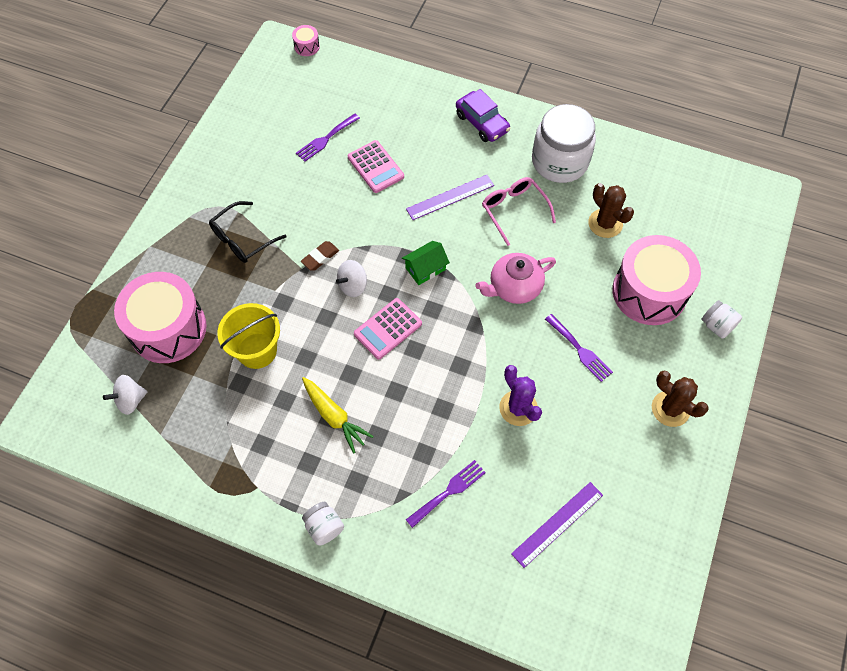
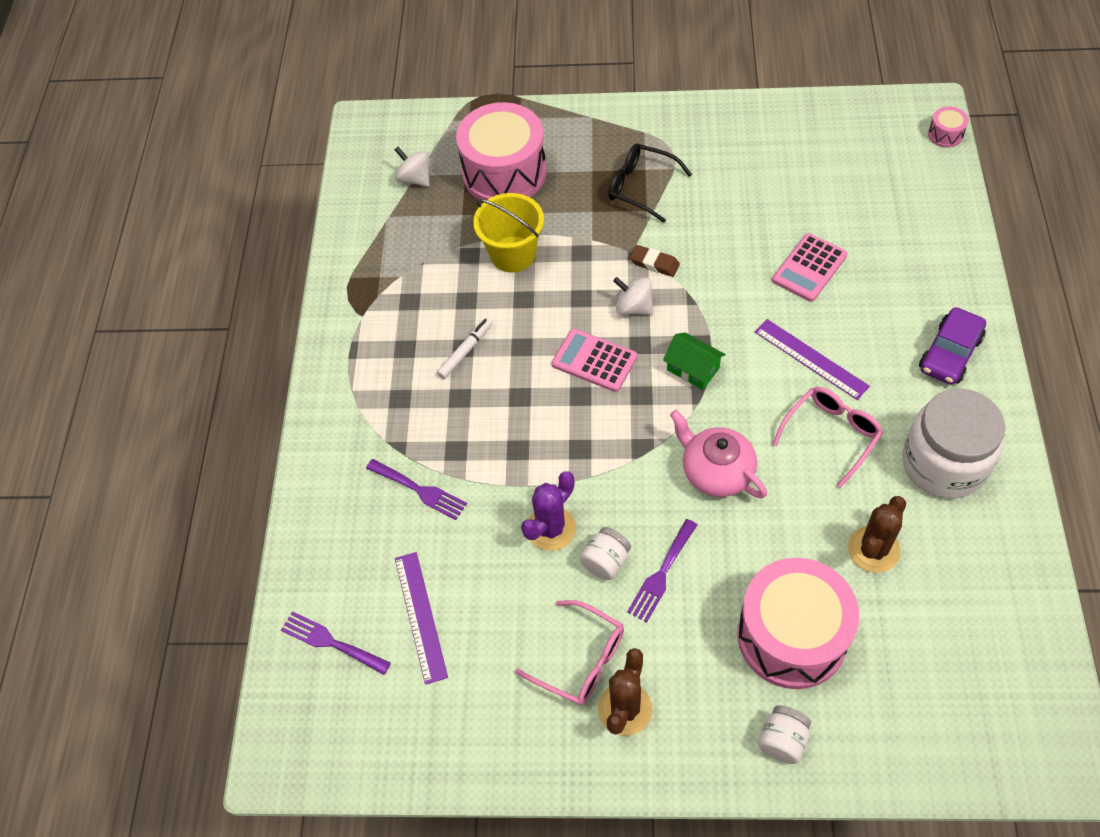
camera: 75 degrees right, 5 degrees down
purple fork [296,114,360,162] -> purple fork moved to [281,611,391,675]
yellow carrot [302,377,373,453] -> white marker [437,317,493,379]
white jar [302,501,344,545] -> white jar moved to [580,527,631,580]
purple ruler [511,482,603,568] -> purple ruler turned 45 degrees clockwise [395,552,448,685]
none -> pink glasses [515,600,624,705]

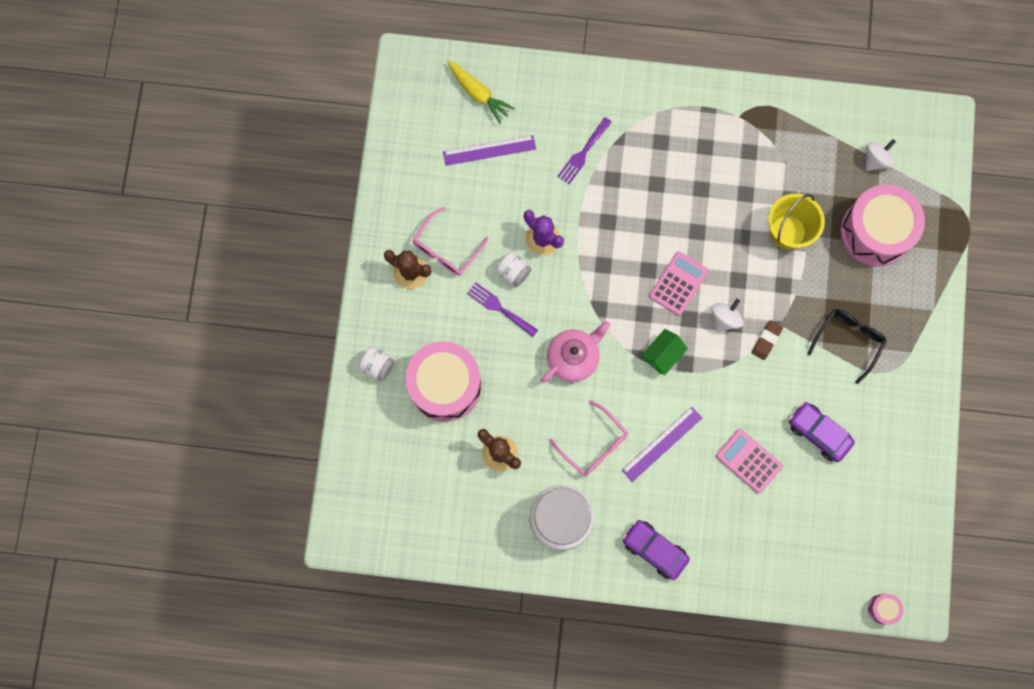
camera: 90 degrees right, 20 degrees up
purple fork [281,611,391,675] -> yellow carrot [448,61,515,124]
white marker [437,317,493,379] -> none
none -> purple car [789,402,855,462]

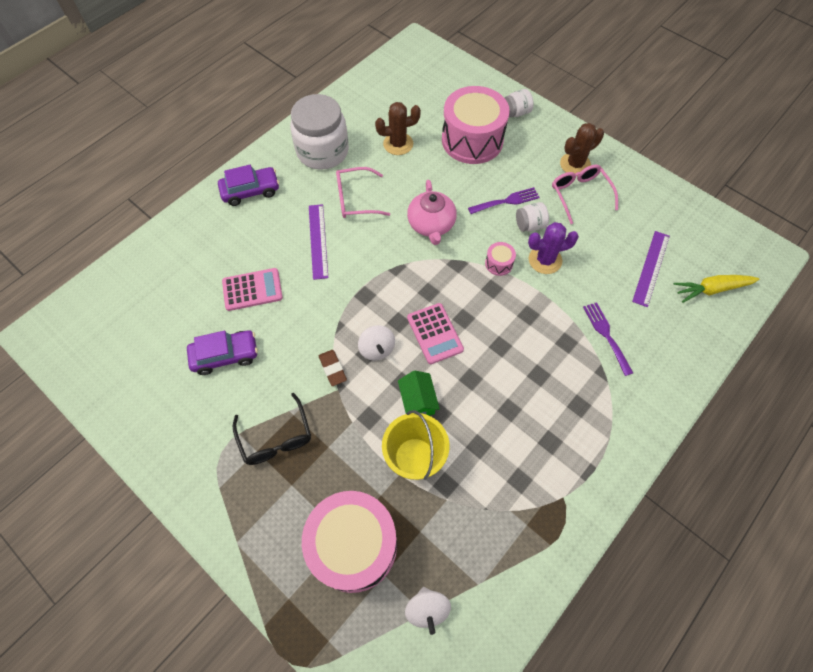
camera: 125 degrees right, 15 degrees down
green house [641,329,688,375] -> green house moved to [398,370,440,416]
pink drum [868,594,903,625] -> pink drum moved to [485,242,516,276]

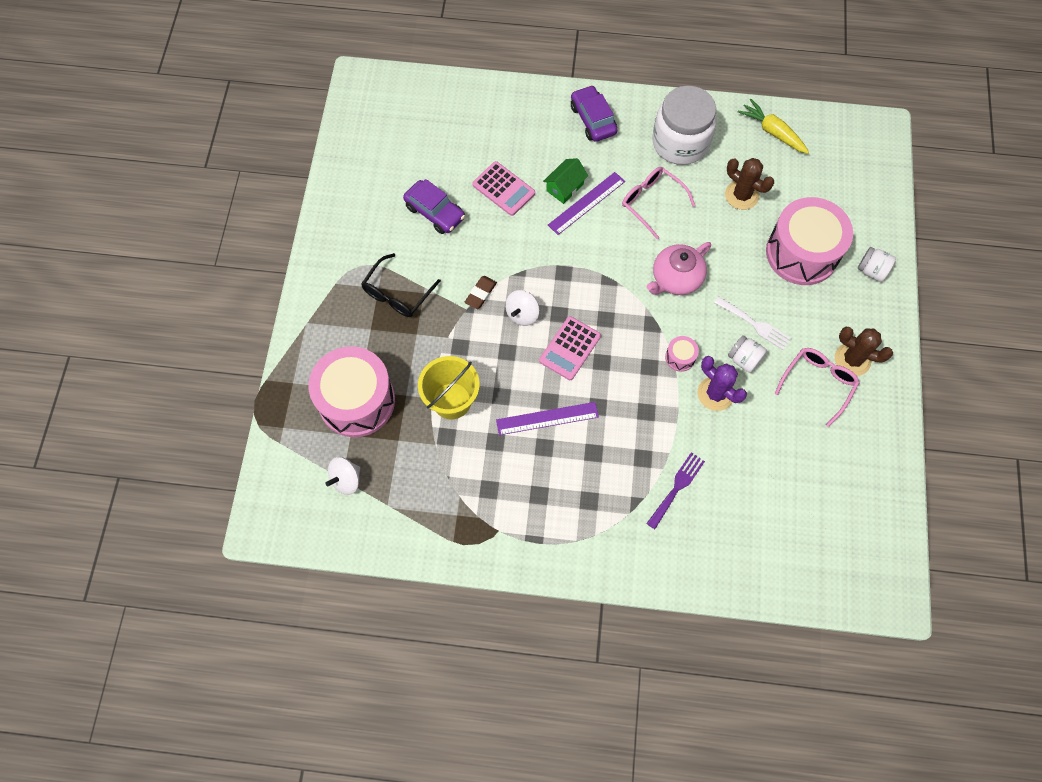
camera: 55 degrees right, 5 degrees up
purple car [218,165,279,206] -> purple car turned 150 degrees counterclockwise [571,85,617,142]
green house [398,370,440,416] -> green house moved to [543,158,588,204]
purple fork [468,187,540,214] -> white fork [714,297,791,350]
purple ruler [632,231,670,307] -> purple ruler moved to [496,402,599,435]
yellow carrot [673,275,760,303] -> yellow carrot moved to [737,99,809,154]

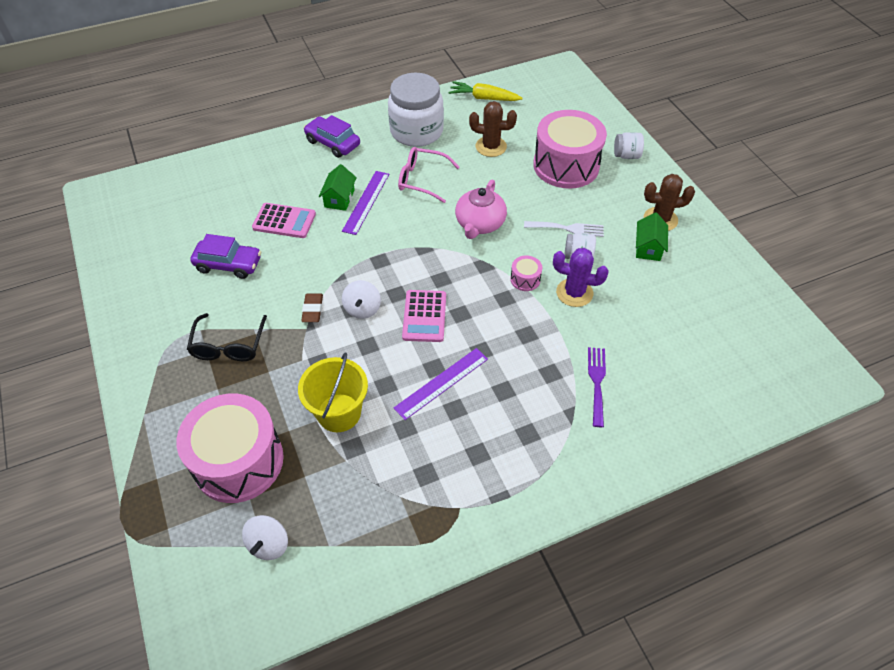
camera: 30 degrees left, 15 degrees down
pink glasses [775,348,860,427] -> green house [636,212,668,261]

